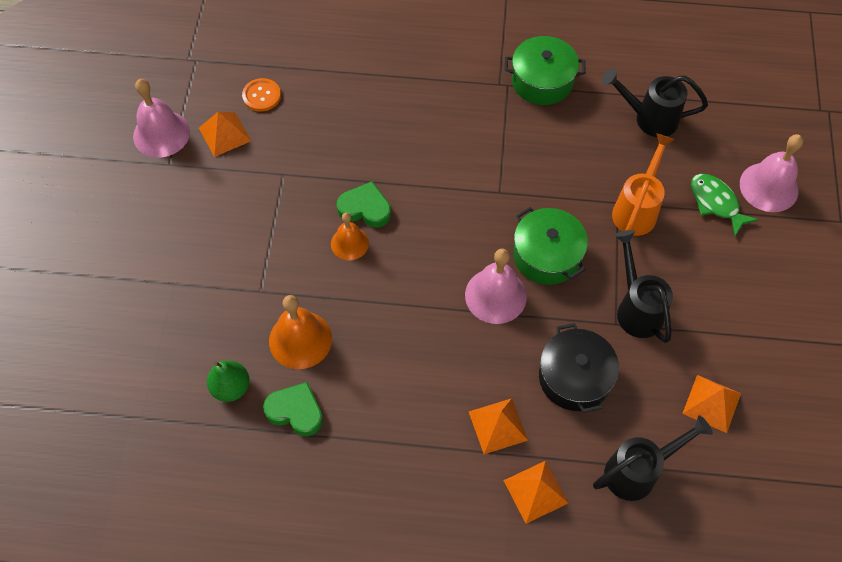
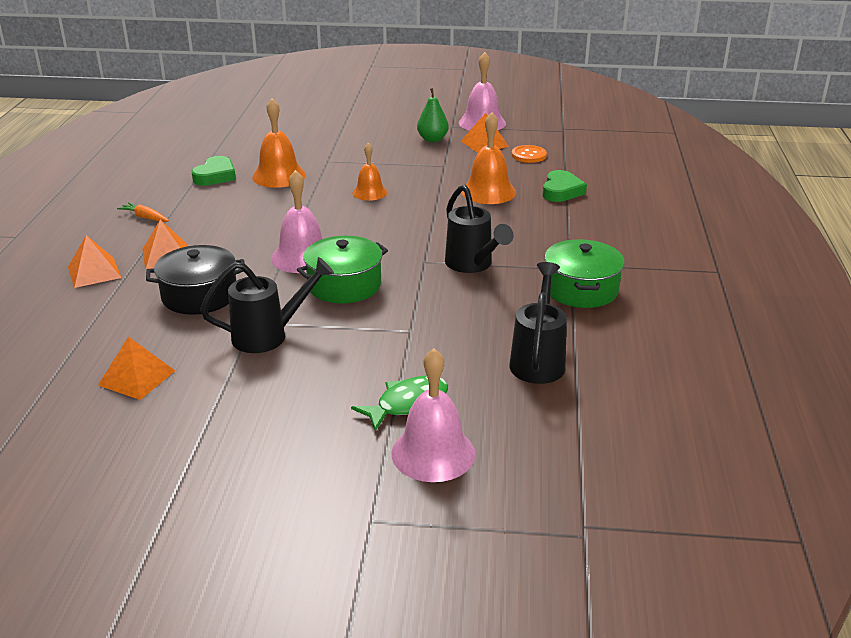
camera: 90 degrees right, 30 degrees down
green pear [207,360,250,402] -> green pear moved to [417,88,449,142]
green heart [337,182,391,228] -> green heart moved to [543,170,587,202]
black watering can [593,415,713,501] -> black watering can moved to [445,184,514,273]
orange watering can [612,133,675,236] -> none
none -> orange carrot [117,202,169,222]
none -> orange bell [461,112,516,204]

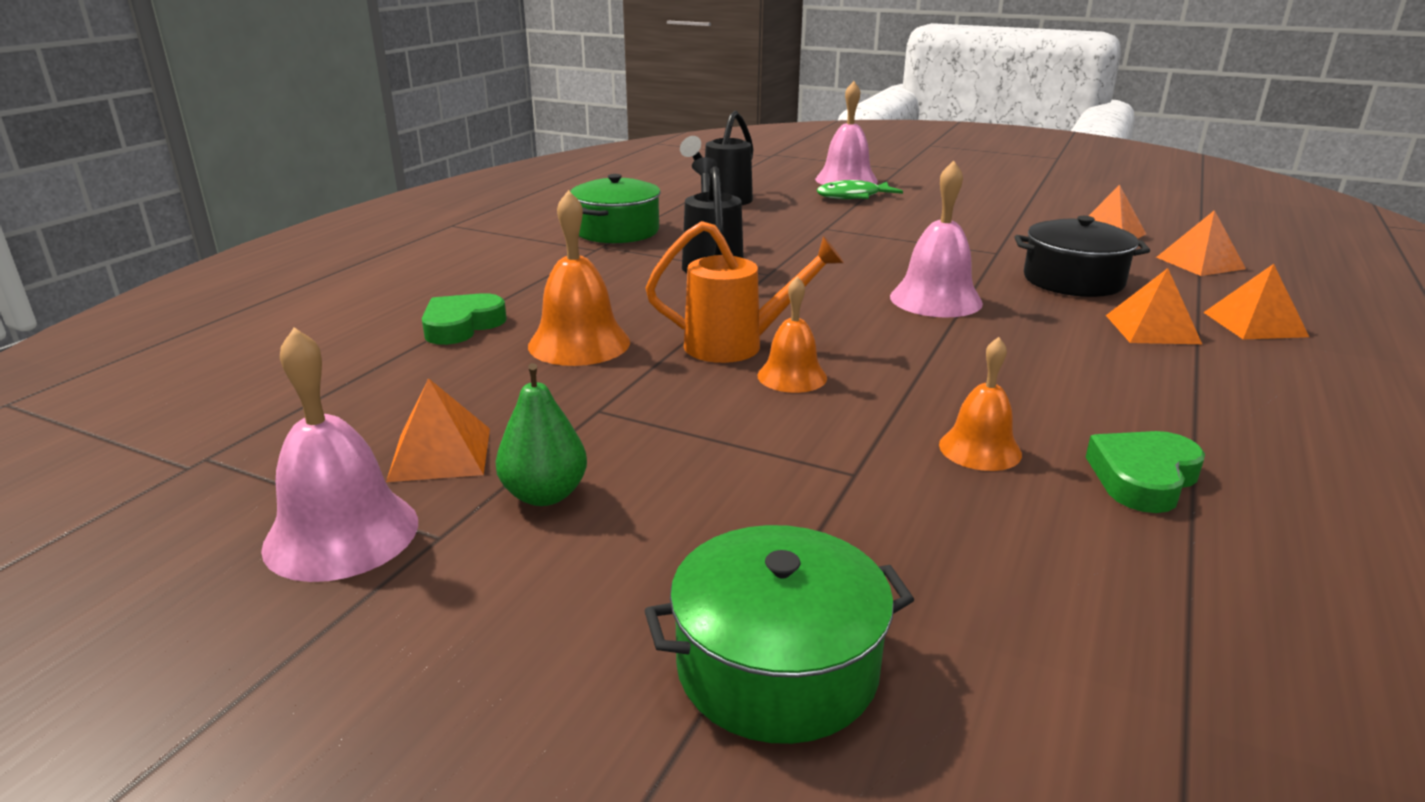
camera: 160 degrees left, 5 degrees down
orange carrot [117,202,169,222] -> none
black watering can [200,257,334,353] -> none
orange bell [252,98,306,188] -> orange bell [939,337,1022,471], size x0.64
green pot [297,236,388,304] -> green pot moved to [644,525,914,744]
orange button [511,145,547,163] -> none
none -> orange watering can [646,221,844,363]
none -> orange pyramid [1156,210,1246,276]

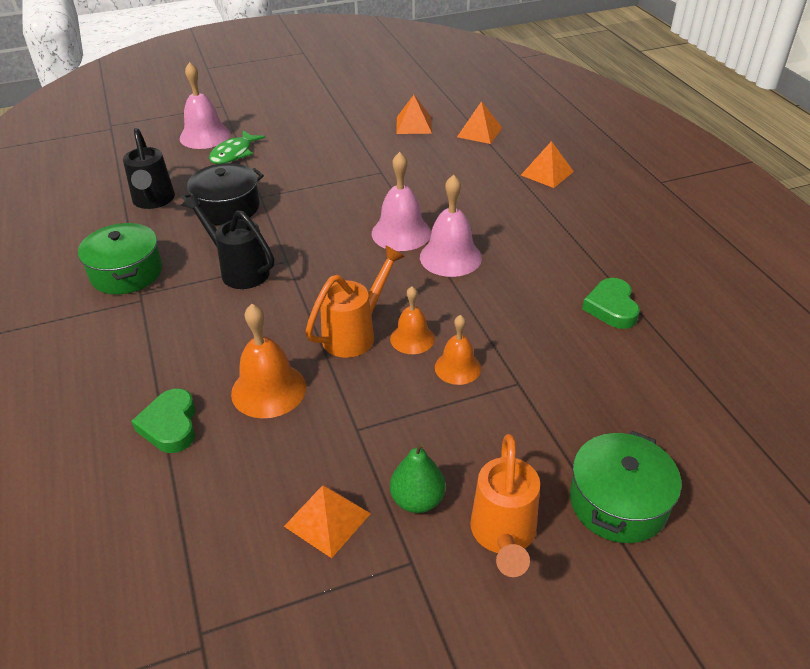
camera: 45 degrees left, 15 degrees up
pink bell [261,327,418,582] -> pink bell moved to [420,174,482,277]
orange bell [939,337,1022,471] -> orange bell moved to [435,315,481,385]
black pot [1014,216,1150,297] -> black pot moved to [181,163,264,225]
orange pyramid [1106,268,1202,344] -> none
none -> orange watering can [470,434,540,577]

